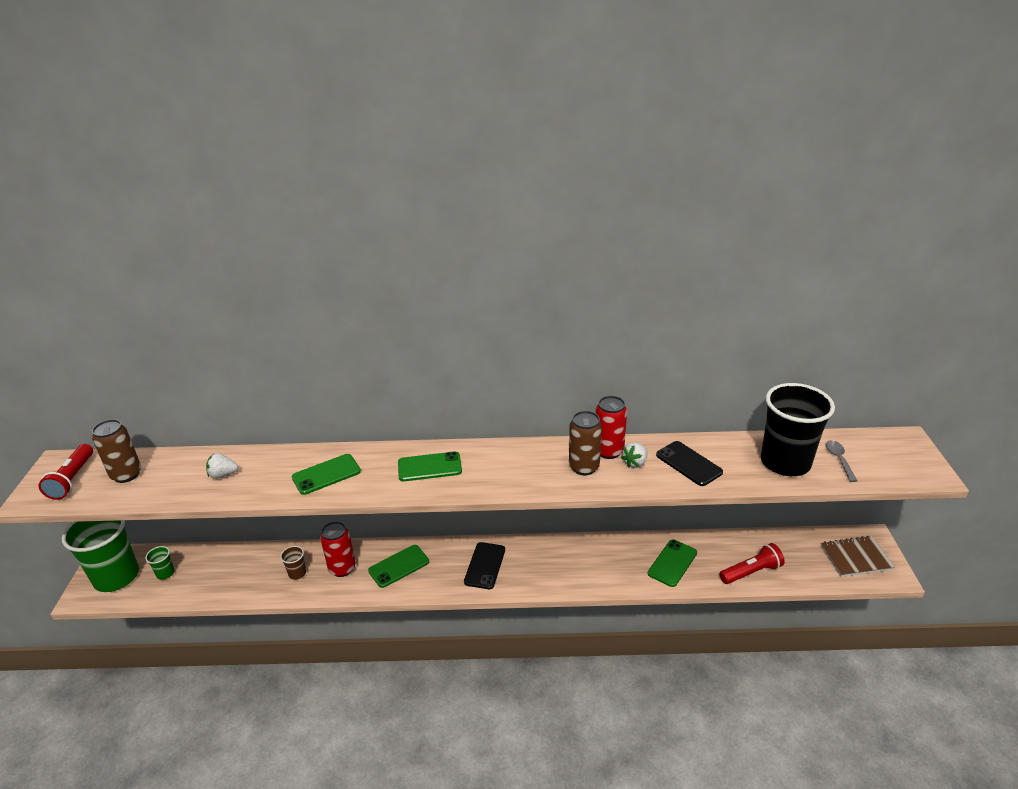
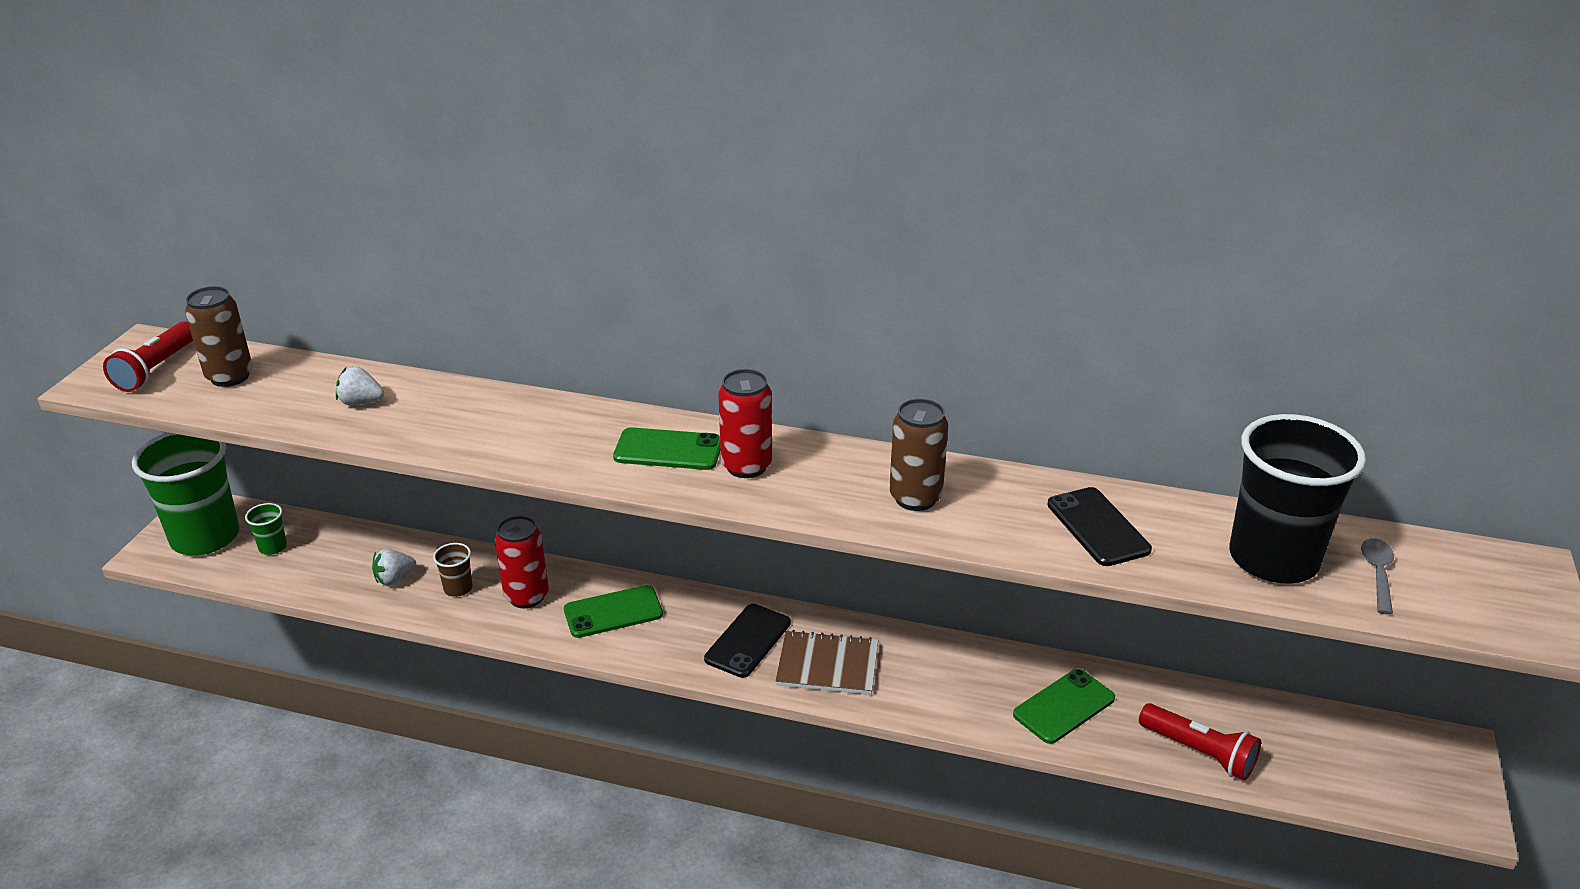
camera: 15 degrees right, 0 degrees up
green phone [292,454,361,495] -> none
red can [596,396,627,459] -> red can moved to [718,369,772,478]
white strawberry [621,443,648,468] -> white strawberry moved to [372,549,416,586]
red flashlight [719,543,785,584] -> red flashlight turned 45 degrees clockwise [1139,703,1261,781]
brown notebook [821,536,895,577] -> brown notebook moved to [775,630,878,695]

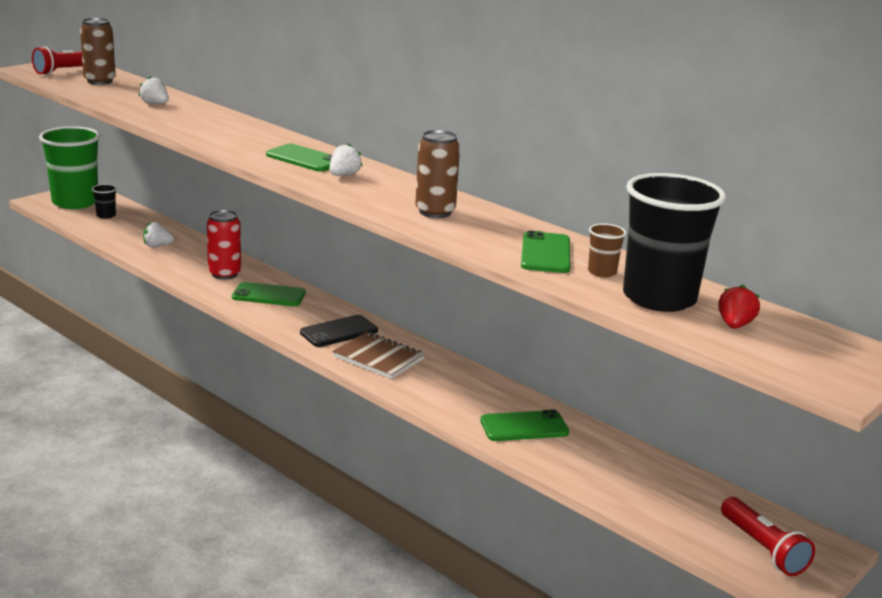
camera: 25 degrees right, 10 degrees down
green cup [245,503,287,555] -> black cup [92,184,117,219]
brown cup [433,543,473,597] -> brown cup moved to [588,223,626,277]
red can [718,369,772,478] -> white strawberry [329,143,363,176]
black phone [1047,487,1152,566] -> green phone [521,231,570,273]
red flashlight [1139,703,1261,781] -> red flashlight moved to [721,497,815,576]
grey spoon [1361,538,1394,614] -> red strawberry [718,284,760,329]

